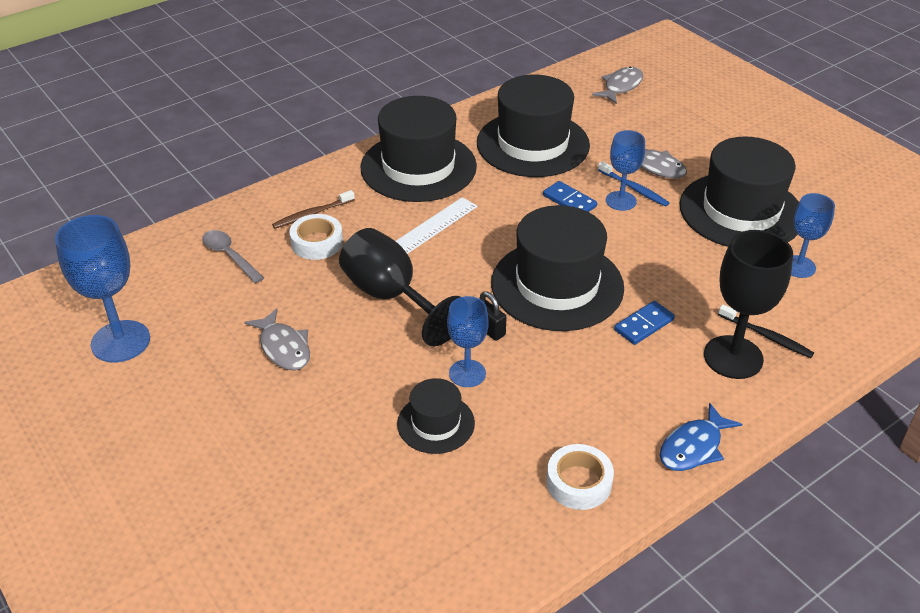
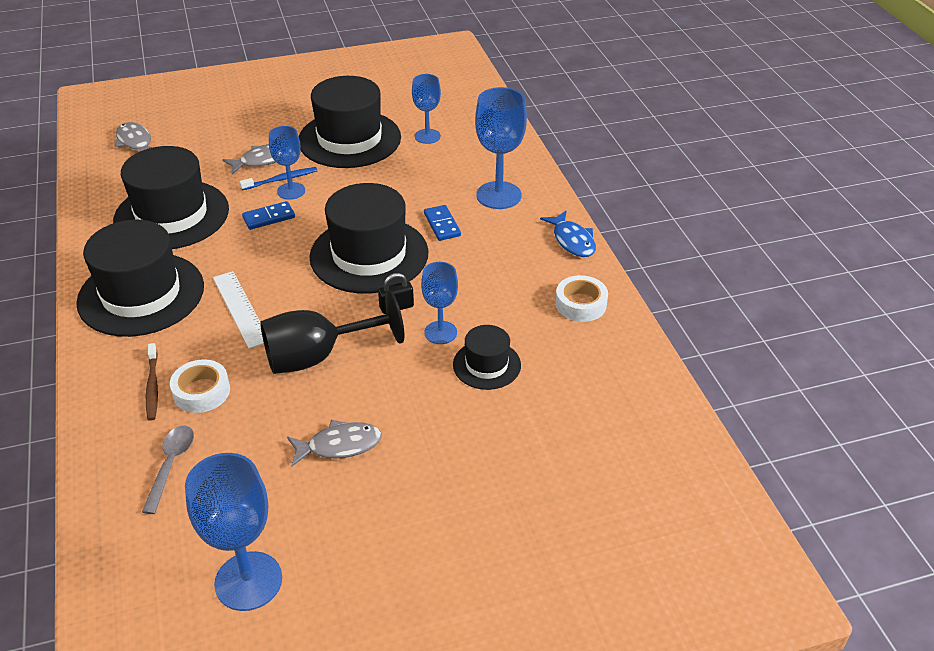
camera: 70 degrees left, 0 degrees up
grey spoon [202,230,264,283] -> grey spoon turned 120 degrees clockwise [142,426,194,514]
black goblet [704,230,793,379] -> blue goblet [475,87,527,209]
black toothbrush [718,304,814,358] -> none

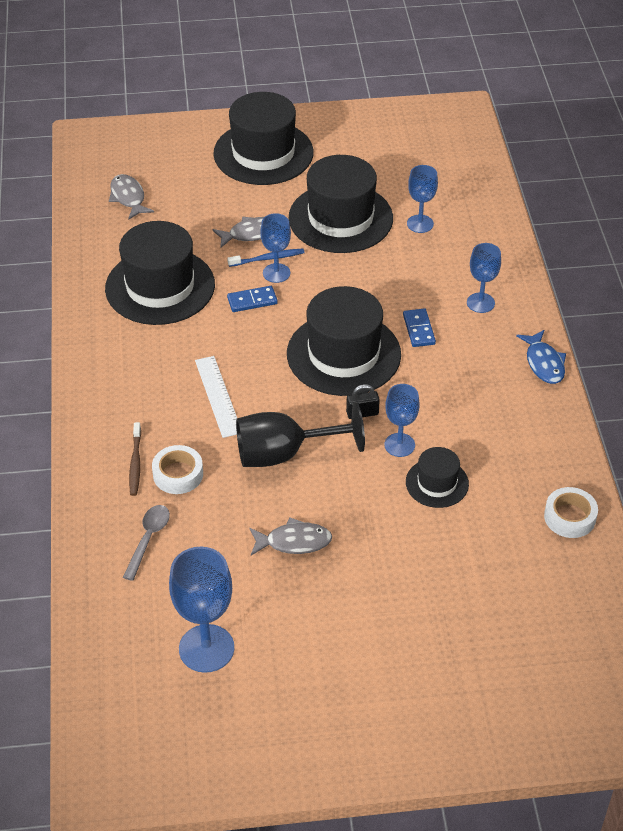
camera: 10 degrees right, 5 degrees up
black hat [76,220,204,337] -> black hat moved to [213,92,314,185]
blue goblet [475,87,527,209] -> blue goblet [467,243,501,313], size x0.62
white tape [556,275,608,322] -> white tape moved to [544,487,598,538]

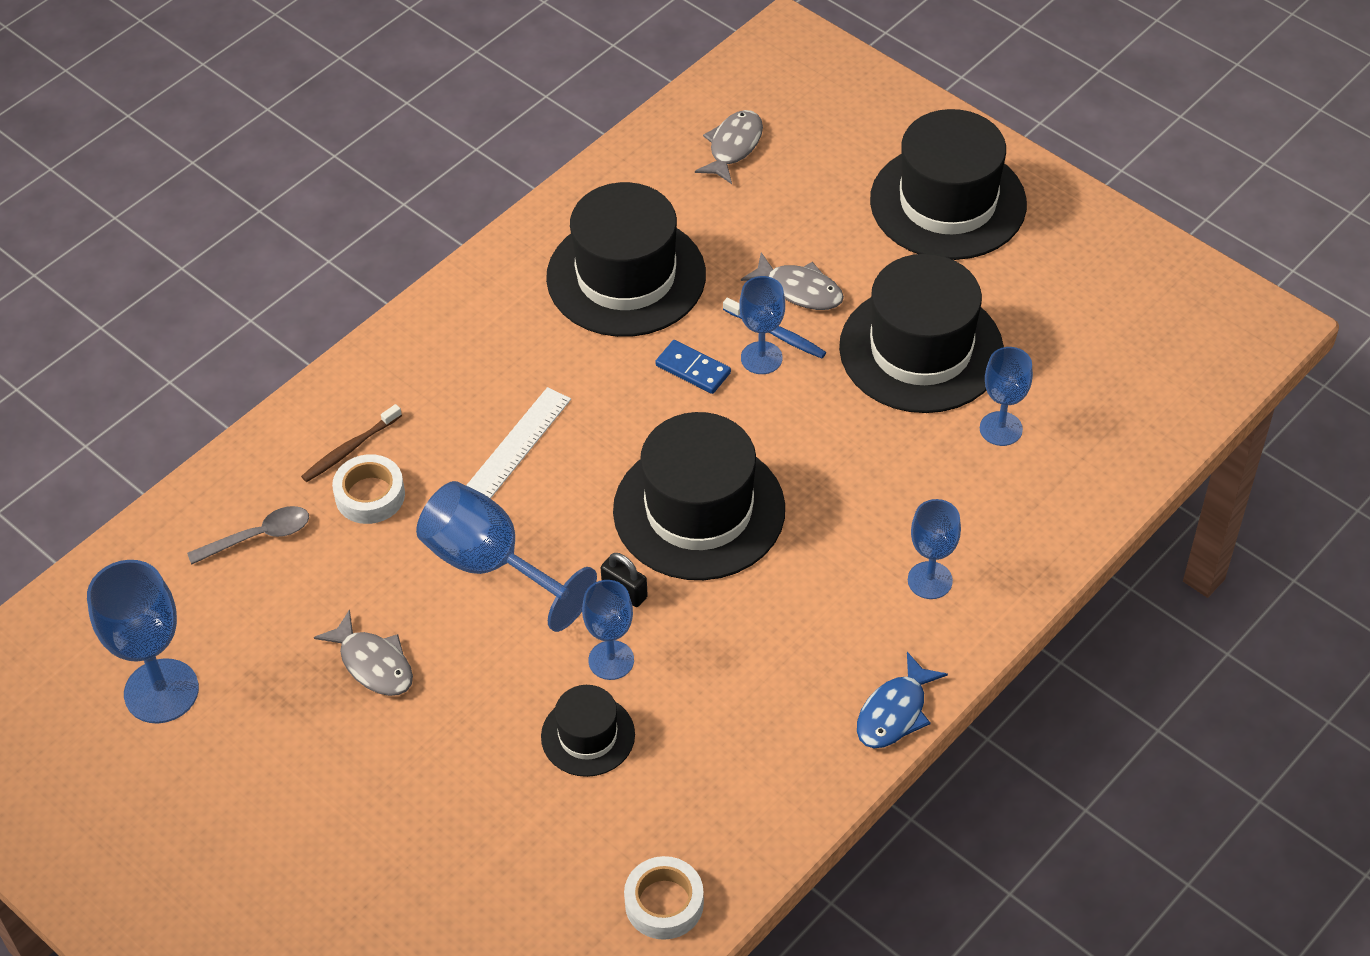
camera: 50 degrees right, 5 degrees up
black goblet [236,402,365,467] -> blue goblet [416,481,597,632]
blue domino [403,308,436,347] -> none

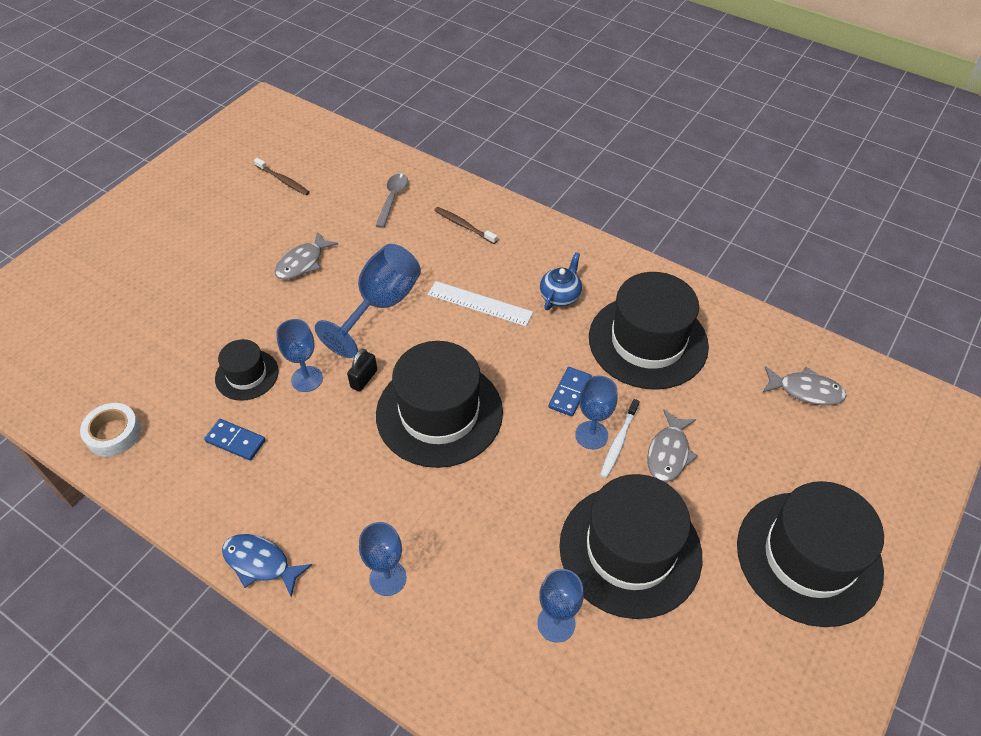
camera: 80 degrees right, 0 degrees up
blue goblet [87,560,199,724] -> brown toothbrush [254,158,310,195]
grey spoon [187,506,309,564] -> grey spoon turned 135 degrees counterclockwise [375,174,408,228]
white tape [332,454,405,524] -> none
blue toothbrush [723,297,826,359] -> white toothbrush [600,399,640,478]
none -> blue domino [204,419,266,461]
none -> blue teapot [540,252,582,310]

